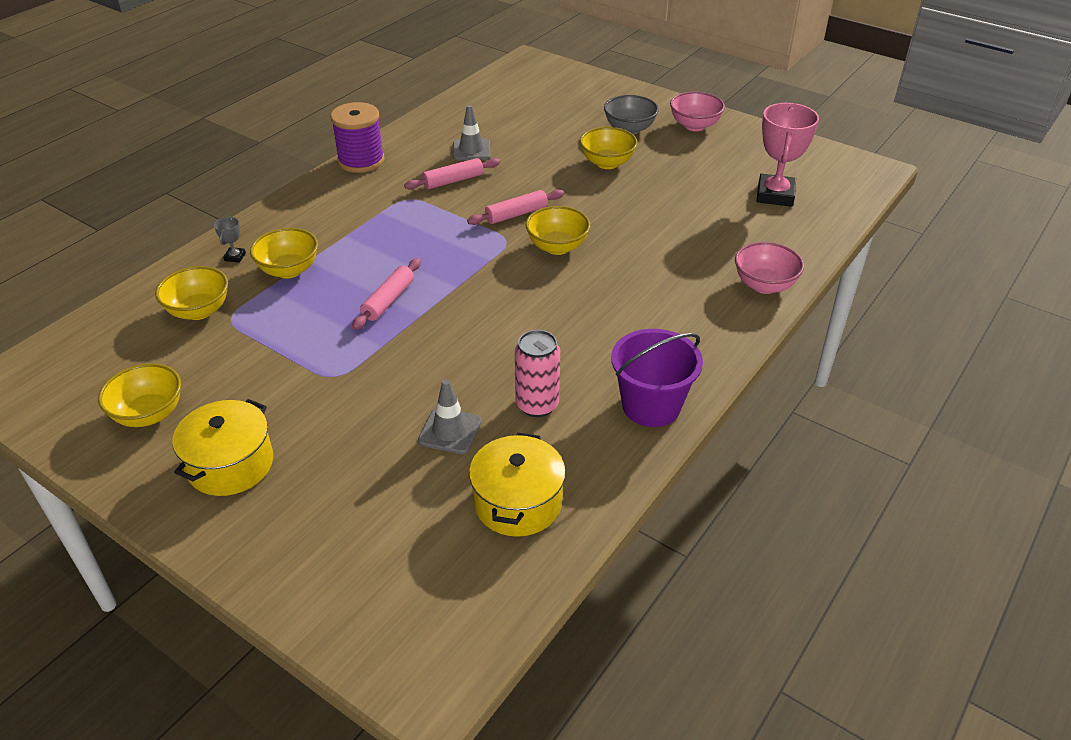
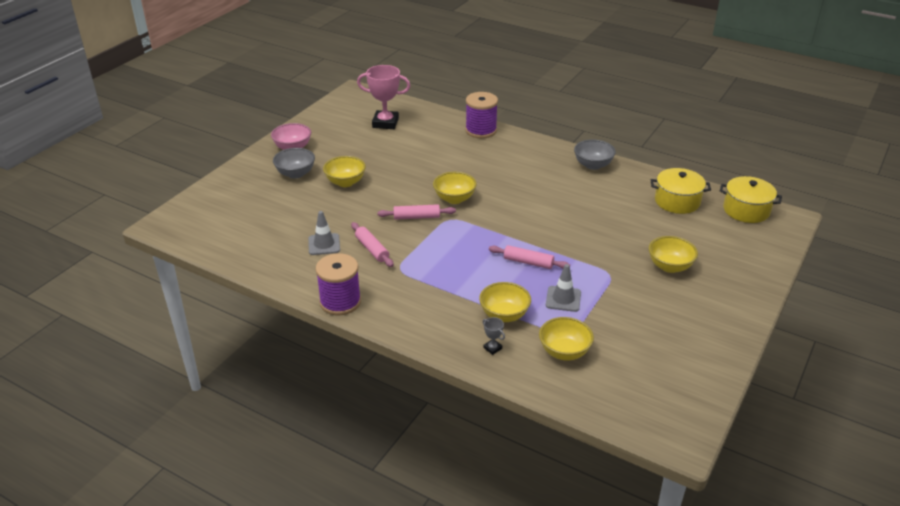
camera: 95 degrees left, 5 degrees down
yellow bowl [98,363,181,427] -> yellow bowl moved to [649,236,698,273]
yellow pot [172,399,273,496] -> yellow pot moved to [720,176,782,223]
grey trophy [214,217,246,263] -> grey trophy turned 45 degrees clockwise [483,317,505,355]
grey traffic cone [418,379,482,454] -> grey traffic cone moved to [546,264,581,312]
pink rolling pin [467,189,564,225] -> pink rolling pin turned 60 degrees counterclockwise [377,204,456,220]
pink can [515,330,560,417] -> none
purple bucket [611,329,703,427] -> grey bowl [574,140,616,170]
pink bowl [735,242,804,294] -> purple spool [465,92,498,138]

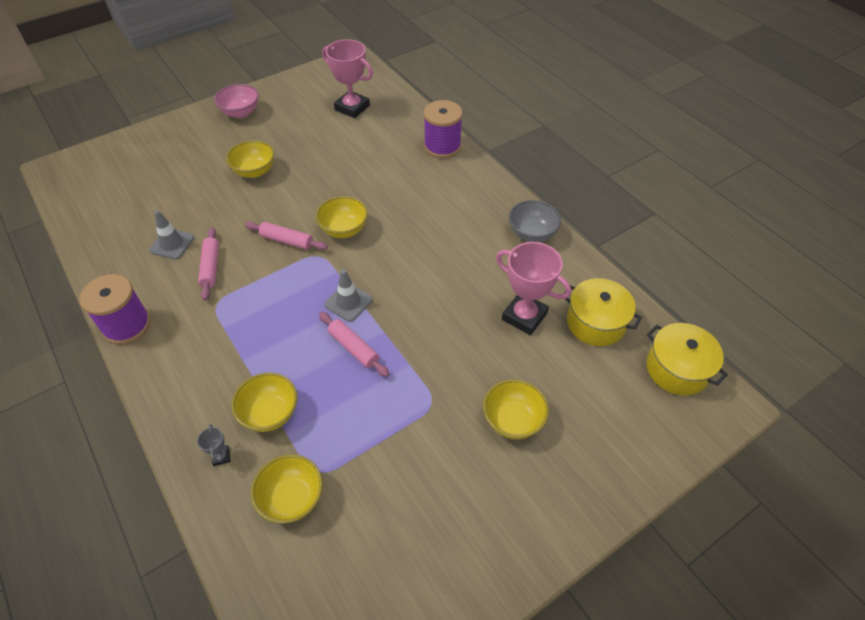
camera: 25 degrees right, 15 degrees up
grey bowl [273,148,315,179] -> none
grey traffic cone [546,264,581,312] -> grey traffic cone moved to [324,269,373,322]
none -> pink trophy [496,242,571,335]

